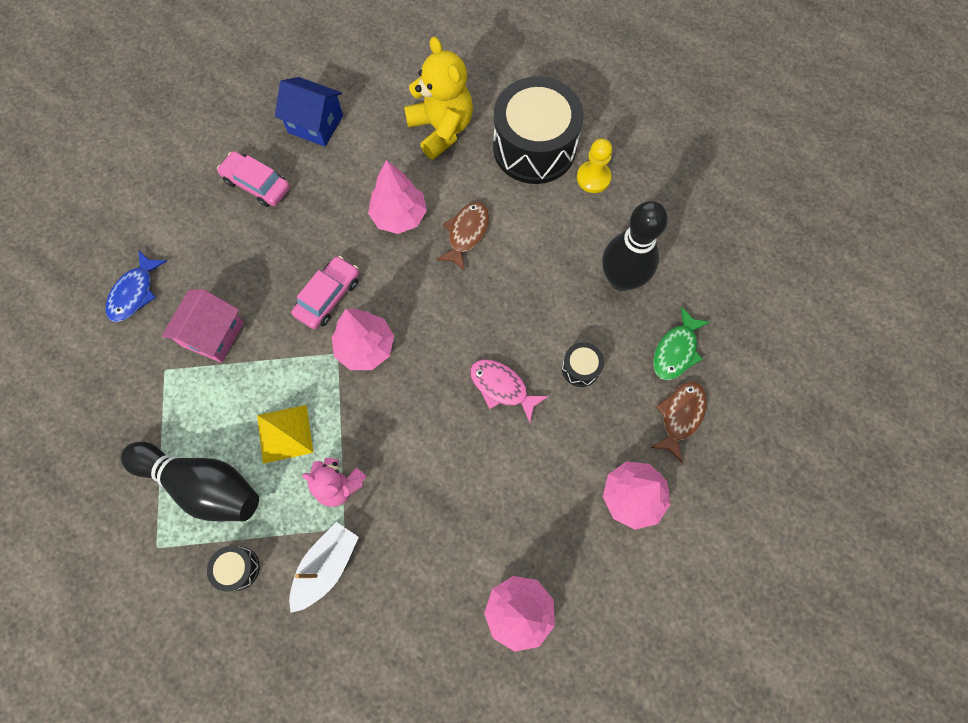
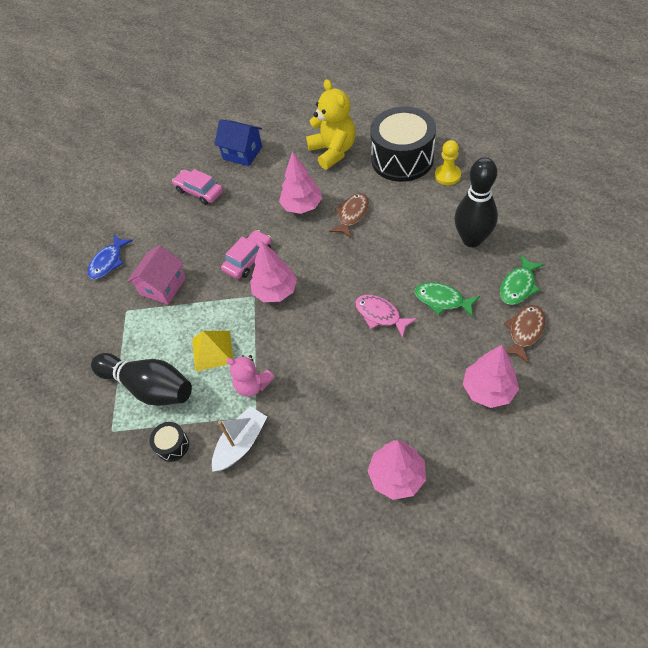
camera: 10 degrees right, 15 degrees down
black drum [562,342,604,387] -> green fish [415,282,480,318]

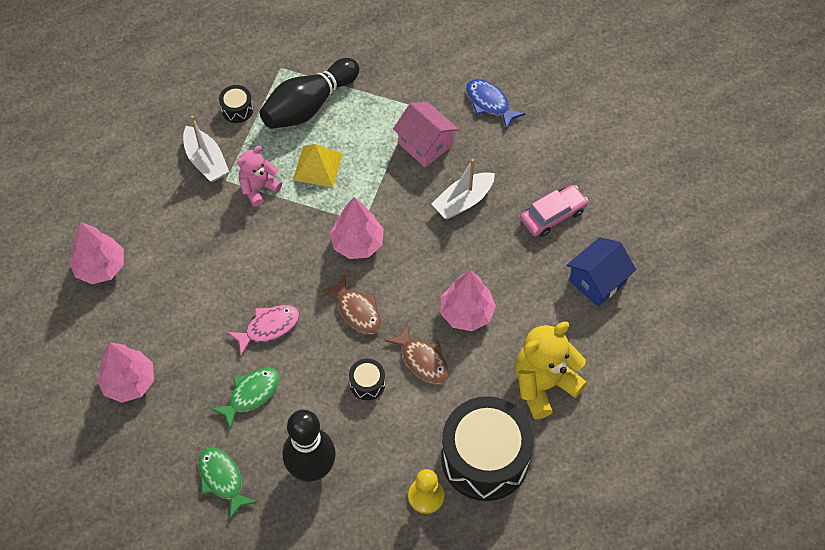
camera: 105 degrees right, 5 degrees up
pink car [221,230,272,279] -> none
yellow teddy bear [306,79,356,170] -> yellow teddy bear turned 150 degrees clockwise [515,321,587,419]
brown fish [504,305,545,363] -> brown fish moved to [322,275,382,334]
none -> black drum [349,359,385,400]
none -> white boat [431,159,495,219]

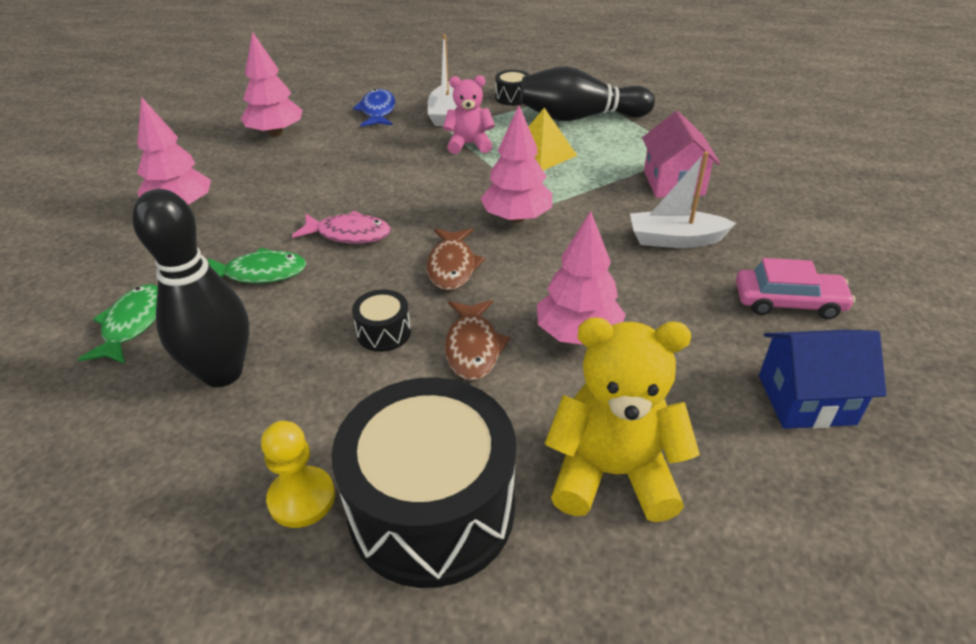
camera: 40 degrees right, 20 degrees down
blue fish [466,79,526,130] -> blue fish moved to [353,89,395,127]

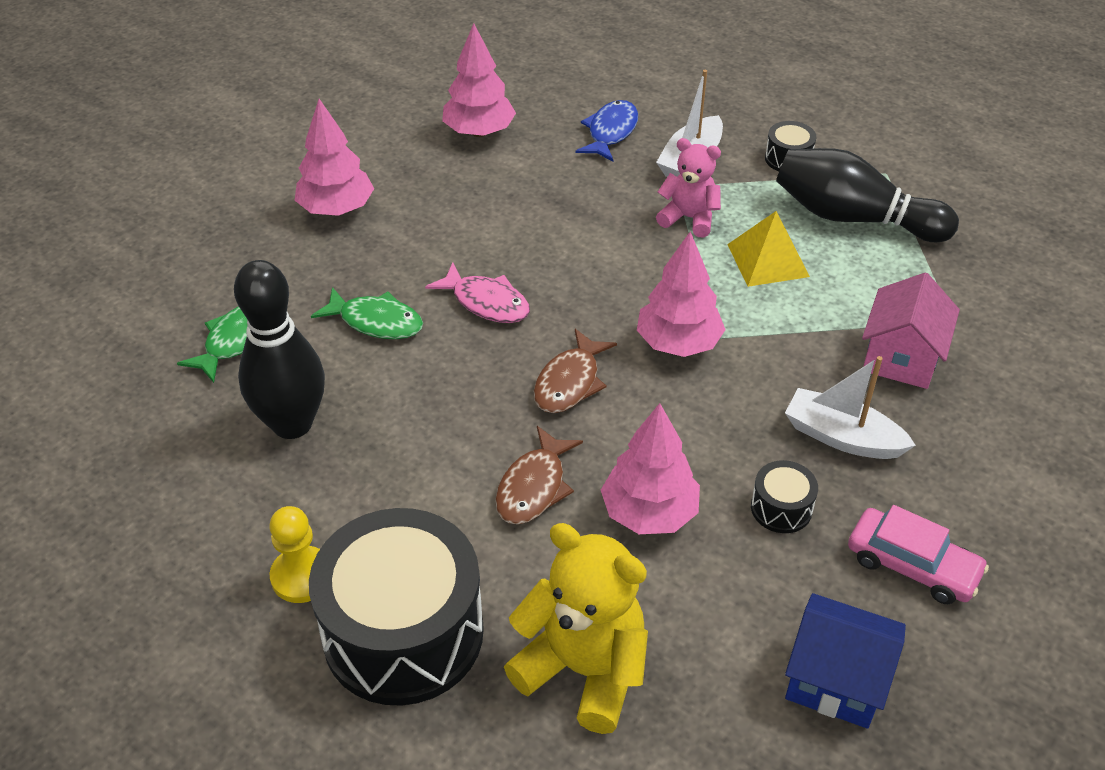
camera: 25 degrees right, 5 degrees up
black drum [352,289,411,352] -> black drum moved to [751,460,818,533]

